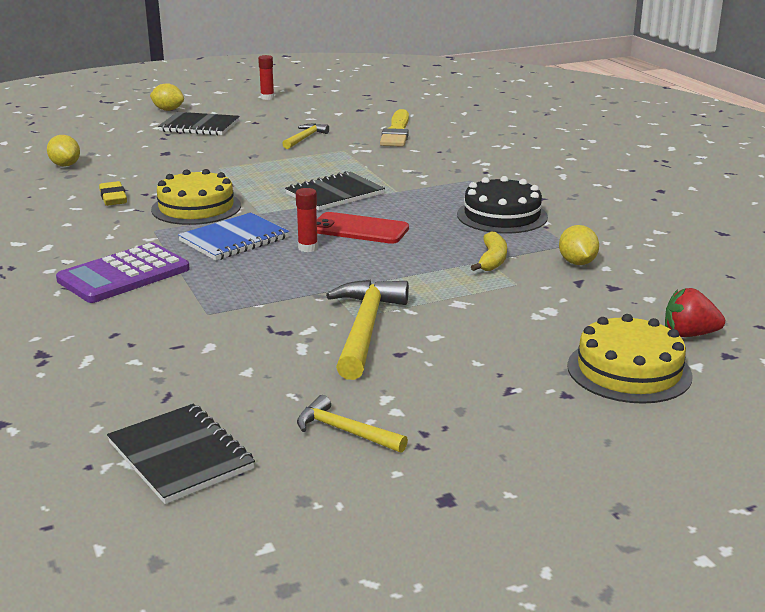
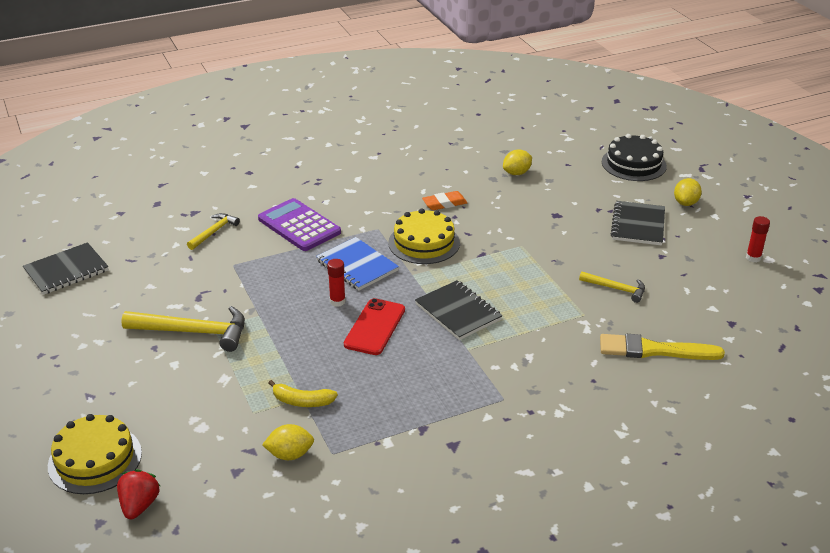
camera: 90 degrees right, 10 degrees up
yellow eraser [99,181,127,206] -> orange eraser [422,191,467,210]
yellow hammer [297,395,408,453] -> yellow hammer moved to [187,213,240,250]
black cake [457,176,548,234] -> black cake moved to [602,134,667,181]

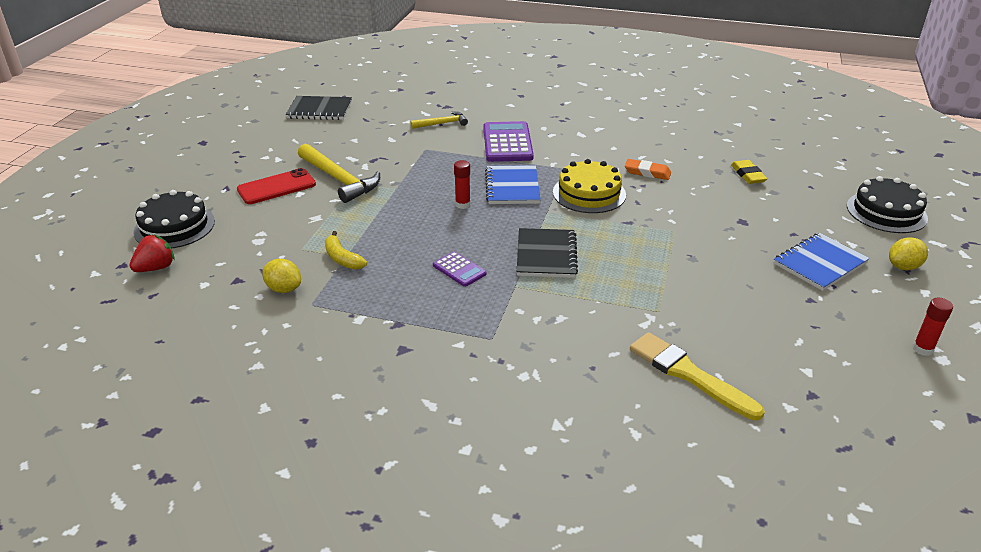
camera: 40 degrees right, 0 degrees up
yellow cake [48,414,142,494] -> black cake [133,190,215,248]
red phone [344,298,405,355] -> red phone moved to [237,168,316,204]
yellow lemon [503,150,532,175] -> yellow eraser [731,160,768,184]
yellow hammer [579,272,645,303] -> none
black notebook [611,201,665,246] -> blue notebook [774,233,870,291]
none -> purple calculator [433,252,487,287]

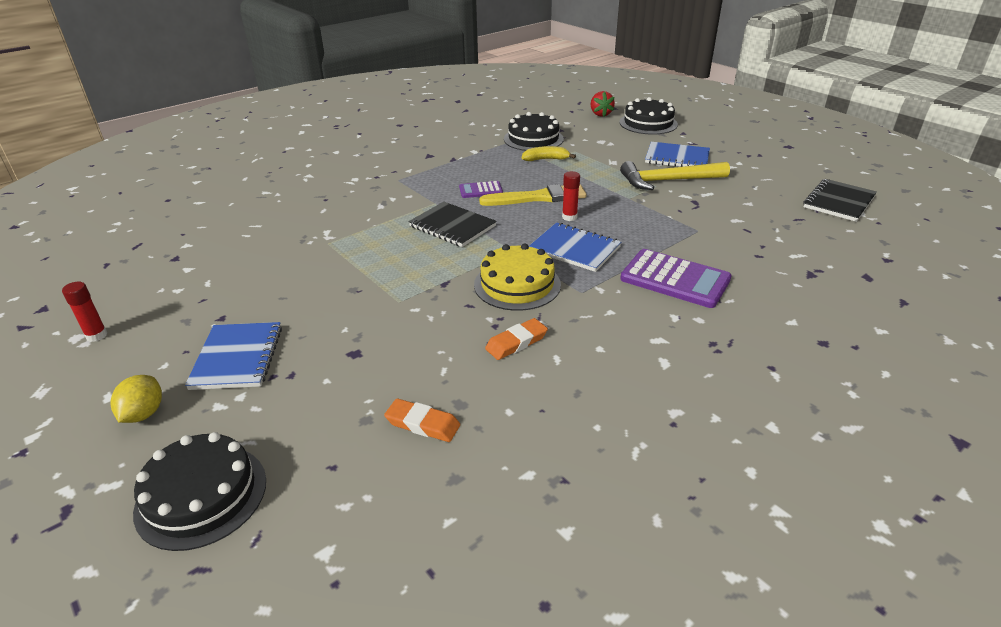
camera: 125 degrees right, 0 degrees up
red phone [237,168,316,204] -> blue notebook [645,142,710,167]
yellow lemon [262,259,301,293] -> black cake [504,112,564,151]
yellow hammer [410,111,468,129] -> none
yellow brush [630,332,765,420] -> yellow brush moved to [479,184,586,206]
yellow eraser [731,160,768,184] -> orange eraser [384,398,460,442]

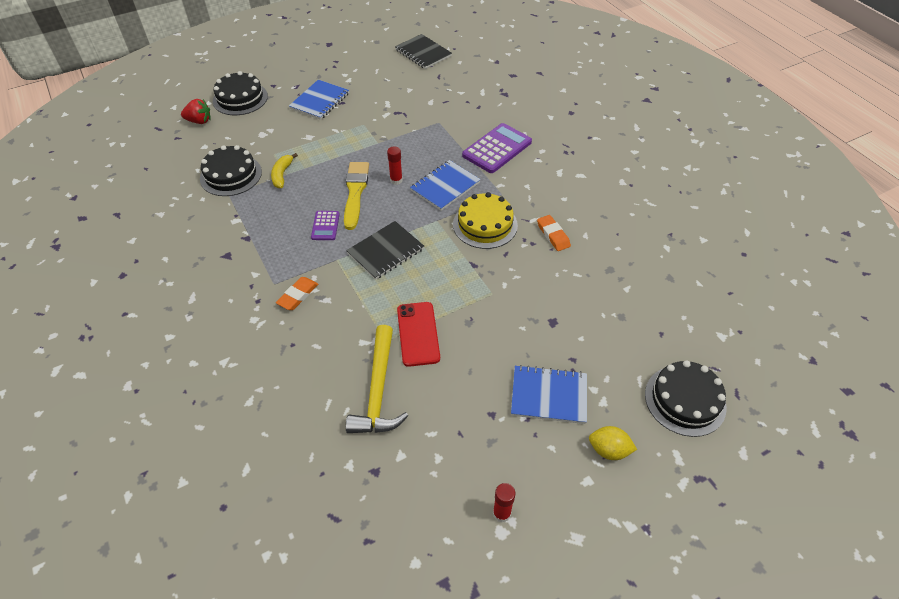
camera: 80 degrees left, 15 degrees up
orange eraser [384,398,460,442] -> orange eraser moved to [276,277,318,310]
yellow hammer [620,161,730,190] -> yellow hammer moved to [346,325,408,433]
none -> red phone [397,302,440,367]

